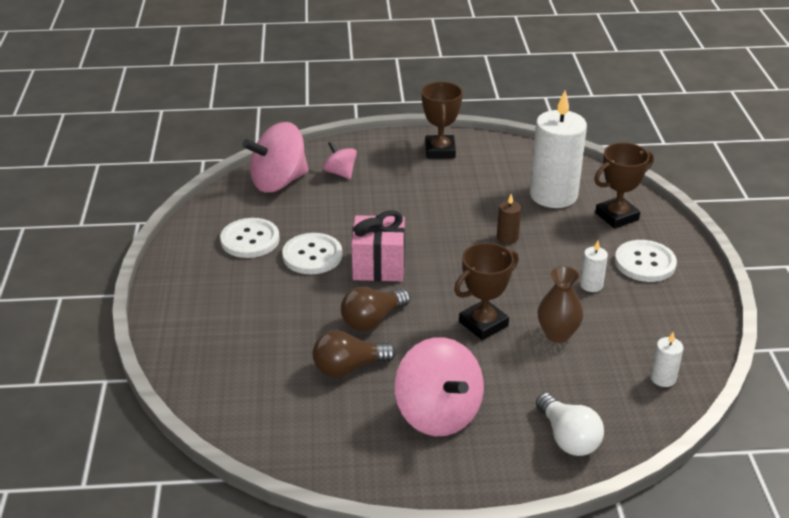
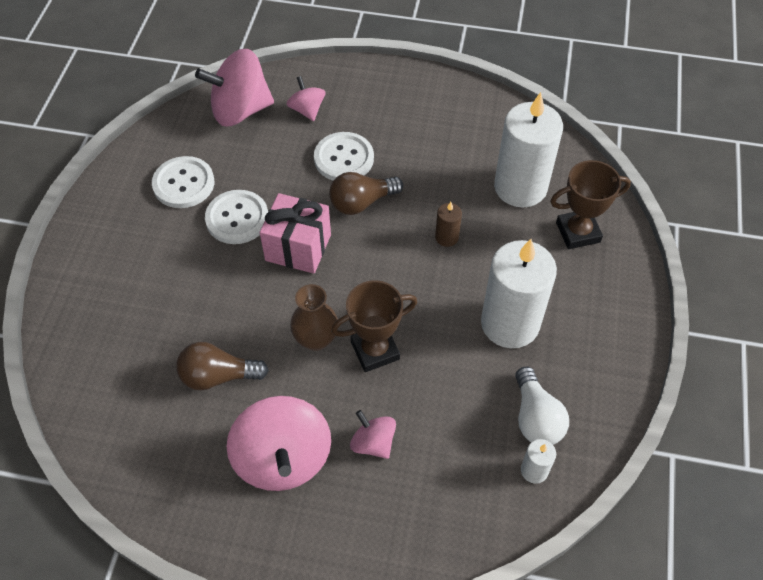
camera: 15 degrees right, 20 degrees up
brown light bulb [341,287,410,331] -> brown light bulb moved to [329,172,403,215]
brown trophy [422,82,463,159] -> none
white light bulb [536,393,604,456] -> white light bulb moved to [515,367,569,445]
brown vase [537,266,583,343] -> brown vase moved to [290,284,338,351]
white candle [580,241,608,292] -> white candle [481,239,557,348], size x2.34
white button [615,240,677,282] -> white button moved to [314,132,374,181]
none -> pink spinning top [350,410,396,459]

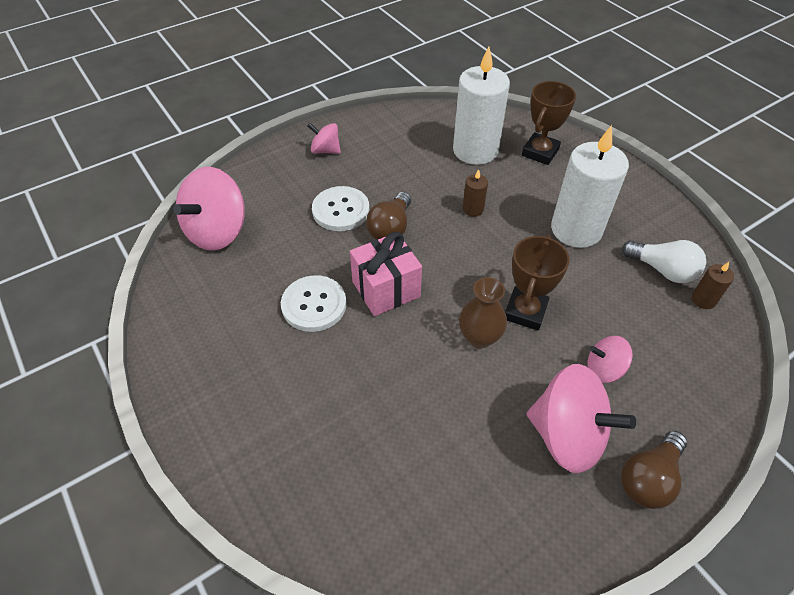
camera: 45 degrees left, 5 degrees down
white button [152,156,214,208] -> none
brown light bulb [176,342,269,390] -> brown light bulb moved to [621,431,687,509]
pink spinning top [286,76,326,121] -> pink spinning top moved to [307,123,341,154]
white candle [521,439,556,484] -> brown candle [692,262,734,309]

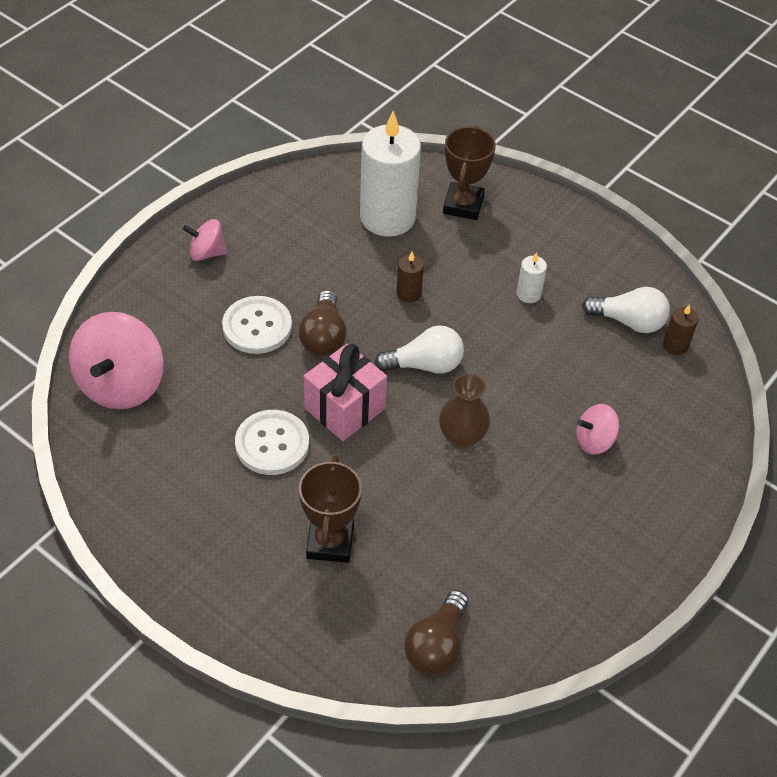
camera: 20 degrees left, 0 degrees up
brown trophy [505,235,570,330] -> brown trophy moved to [299,455,362,563]
pink spinning top [527,364,636,473] -> none
white candle [551,125,629,248] -> white candle [517,252,547,303], size x0.43
brown light bulb [621,431,687,509] -> brown light bulb moved to [404,590,468,675]
none -> white light bulb [375,325,464,374]

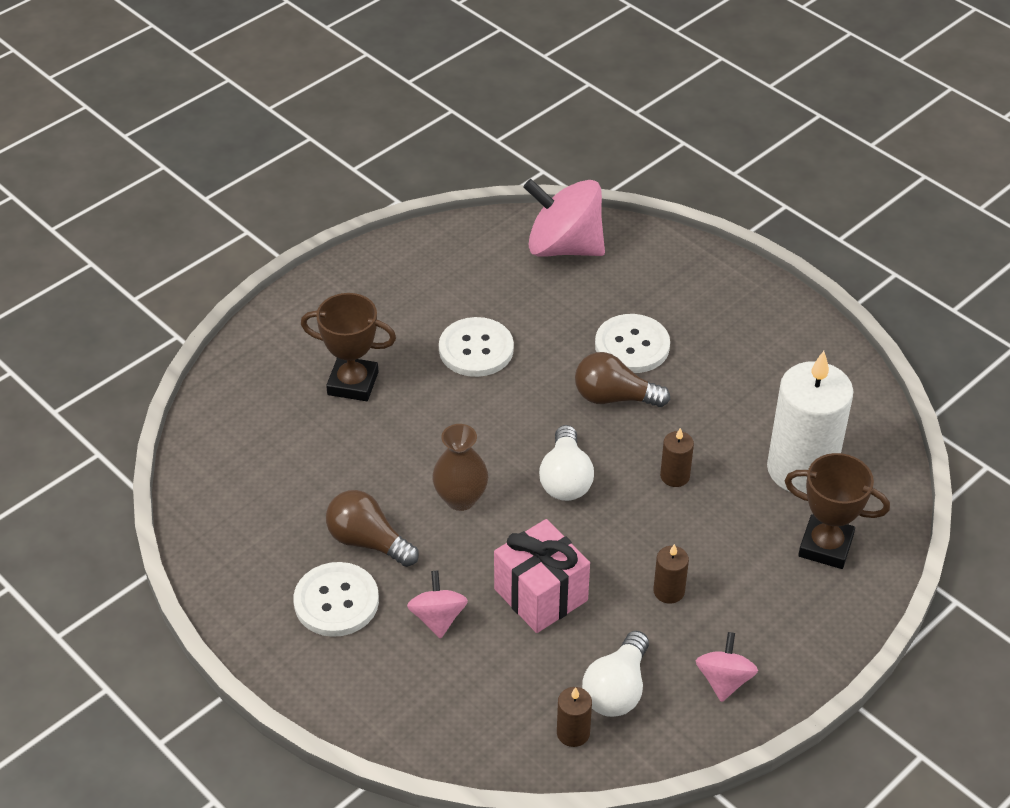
camera: 100 degrees right, 5 degrees down
pink spinning top [183,219,228,261] -> pink spinning top moved to [696,632,758,702]
pink gift [304,344,387,441] -> pink gift moved to [494,519,590,633]
brown light bulb [404,590,468,675] -> brown light bulb moved to [326,490,419,567]
white candle [517,252,547,303] -> brown candle [653,544,689,604]
none -> white button [294,562,379,637]

